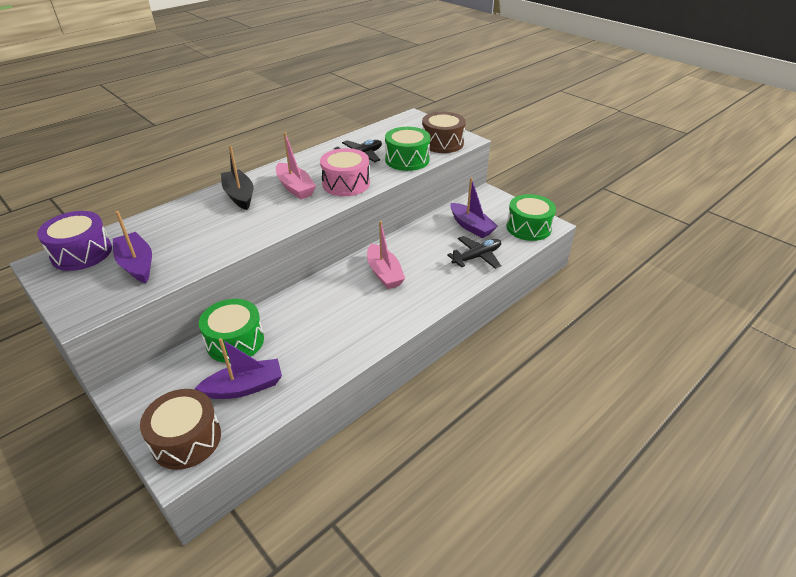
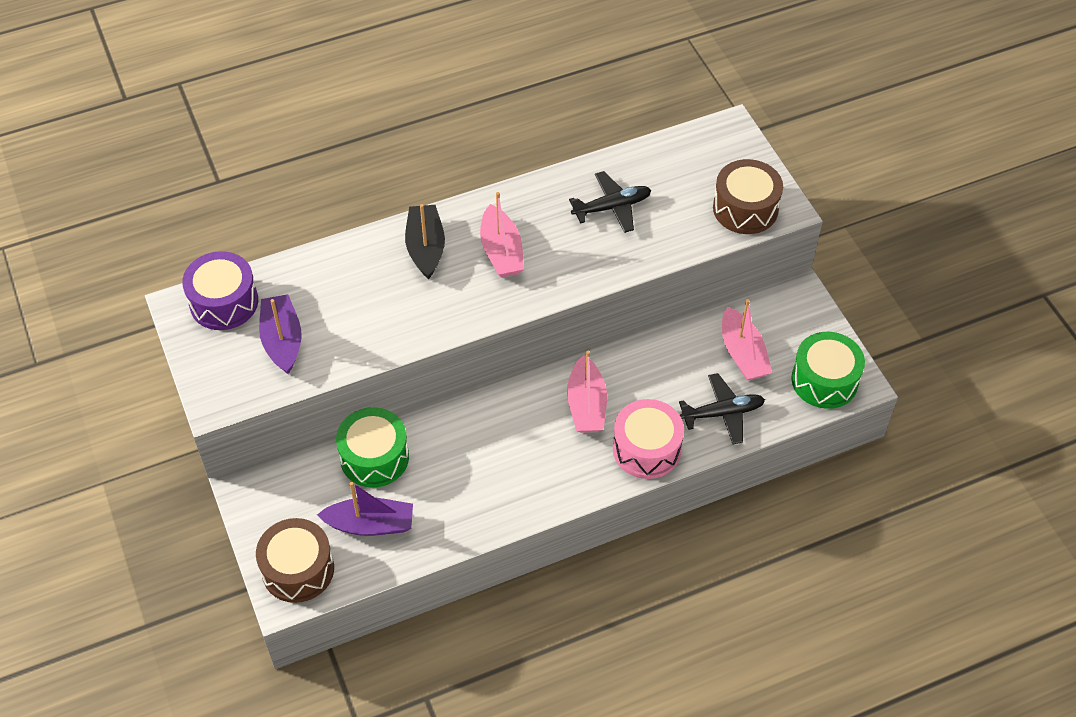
camera: 20 degrees right, 15 degrees up
pink drum [320,148,370,196] -> pink drum moved to [613,399,684,479]
green drum [385,127,430,171] -> none
purple boat [450,177,498,238] -> pink boat [722,299,772,381]

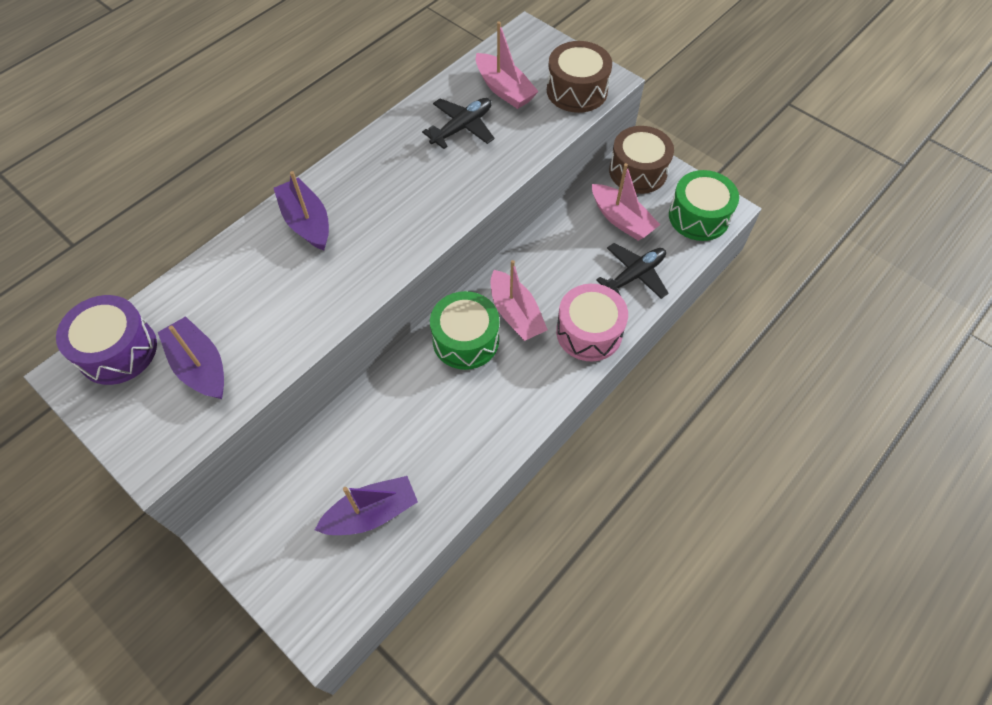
camera: 25 degrees left, 5 degrees up
brown drum [256,518,334,603] -> brown drum moved to [609,126,674,194]
green drum [336,407,409,487] -> green drum moved to [430,291,499,370]
black boat [405,204,445,280] -> purple boat [274,171,329,250]
pink boat [480,192,524,278] -> pink boat moved to [476,21,539,109]

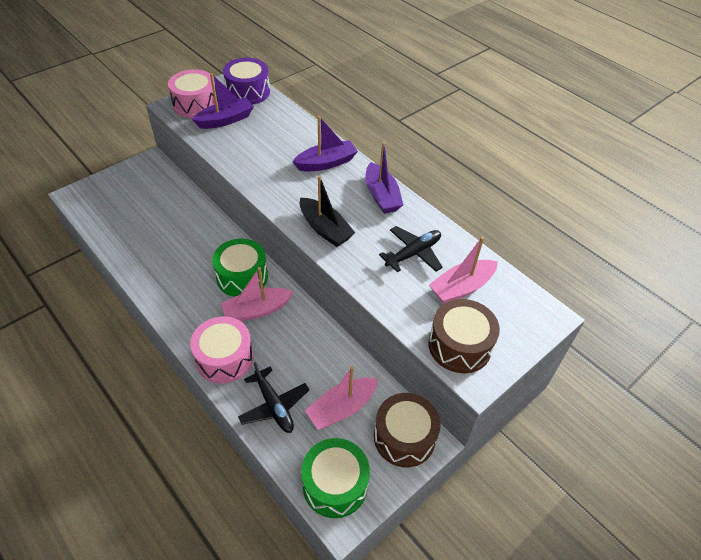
camera: 95 degrees right, 10 degrees down
purple boat [315,476,418,535] -> purple boat moved to [366,142,403,214]
black plane [422,98,494,149] -> black plane turned 90 degrees counterclockwise [379,226,443,272]
none -> pink drum [168,69,218,118]
none -> black boat [300,175,355,247]

